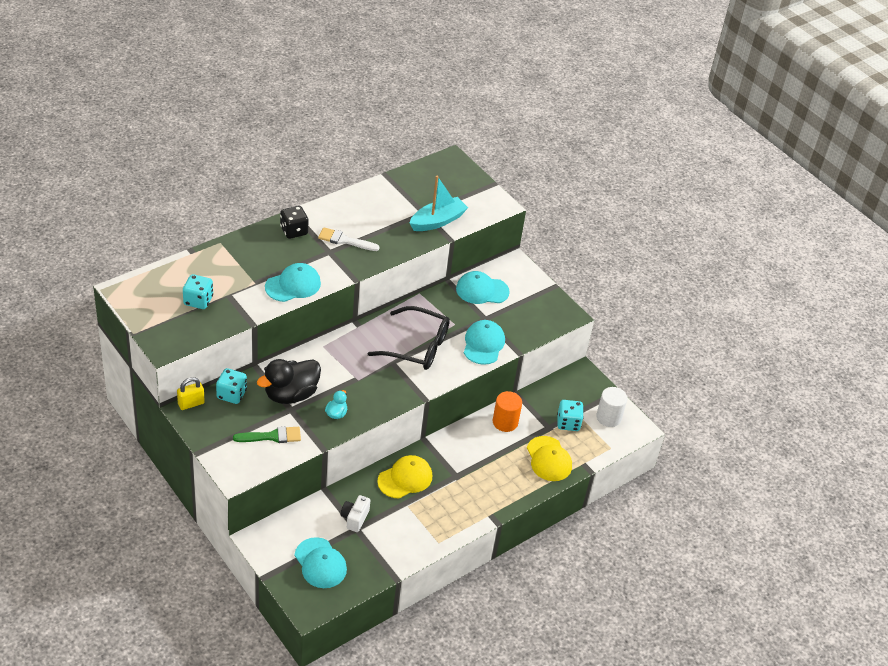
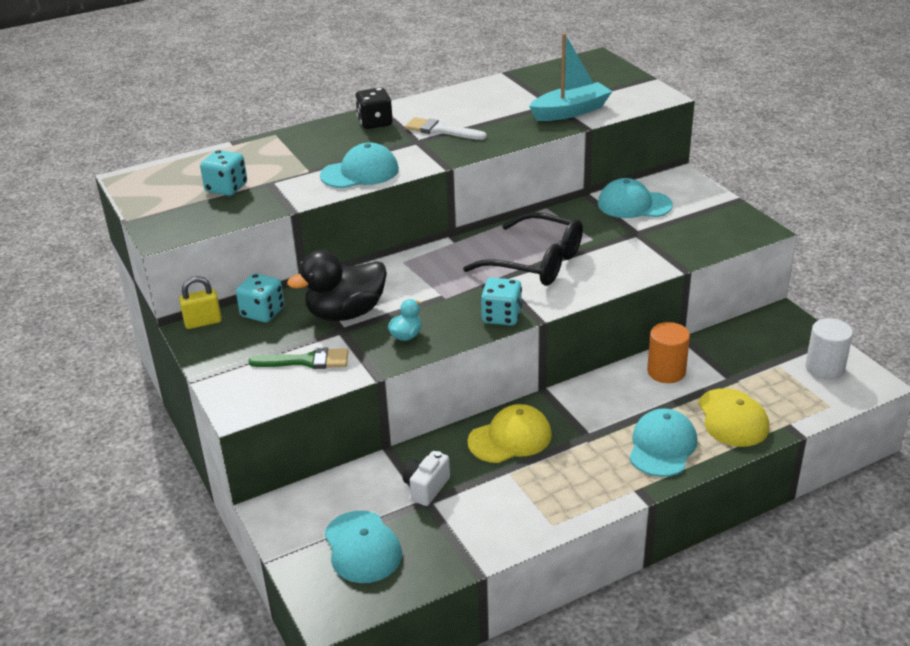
camera: 15 degrees right, 10 degrees down
turquoise cap [464,320,505,365] -> turquoise cap moved to [629,408,697,477]
turquoise dice [557,400,584,431] -> turquoise dice moved to [481,278,522,326]

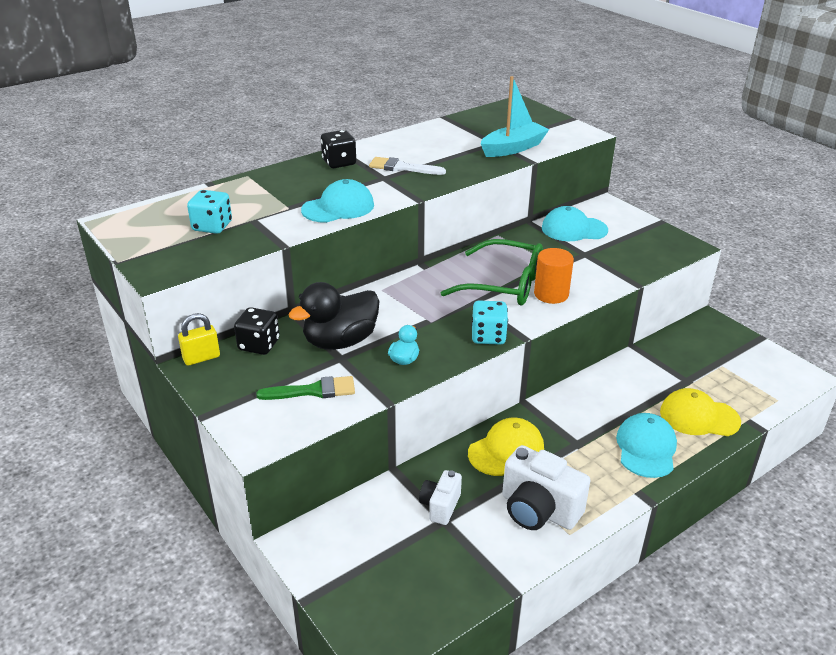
camera: 10 degrees left, 0 degrees up
turquoise dice [236,273,284,322] -> black dice [234,307,280,355]
turquoise cap [324,511,402,583] -> none
black glasses [463,212,583,286] -> green glasses [441,239,543,305]
orange cylinder [647,322,690,383] -> orange cylinder moved to [534,248,574,304]
yellow cap [698,388,769,447] -> yellow cap turned 120 degrees clockwise [660,388,741,436]
white cylinder [805,318,853,380] -> none
none -> white camera [502,445,591,530]

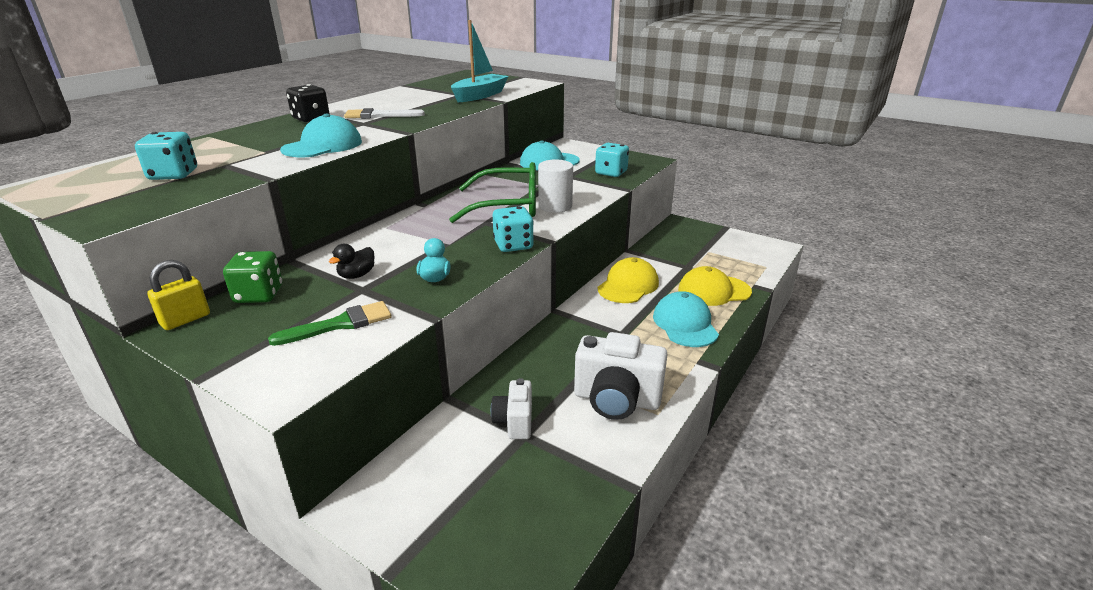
camera: 20 degrees left, 5 degrees down
black dice [234,307,280,355] -> green dice [223,251,282,303]
black duck [288,282,379,350] -> black duck [329,244,375,279], size x0.46
yellow cap [468,417,544,476] -> yellow cap moved to [597,257,659,303]
orange cylinder [534,248,574,304] -> white cylinder [538,159,573,213]
none -> turquoise dice [595,143,629,177]

